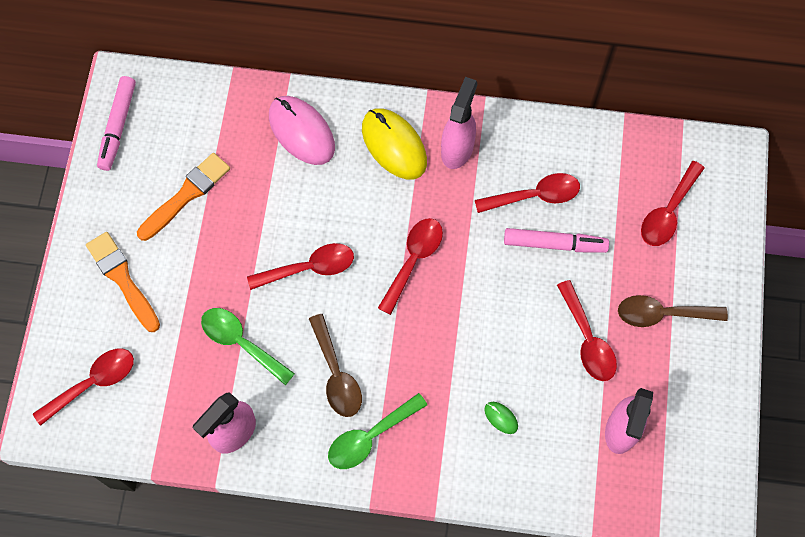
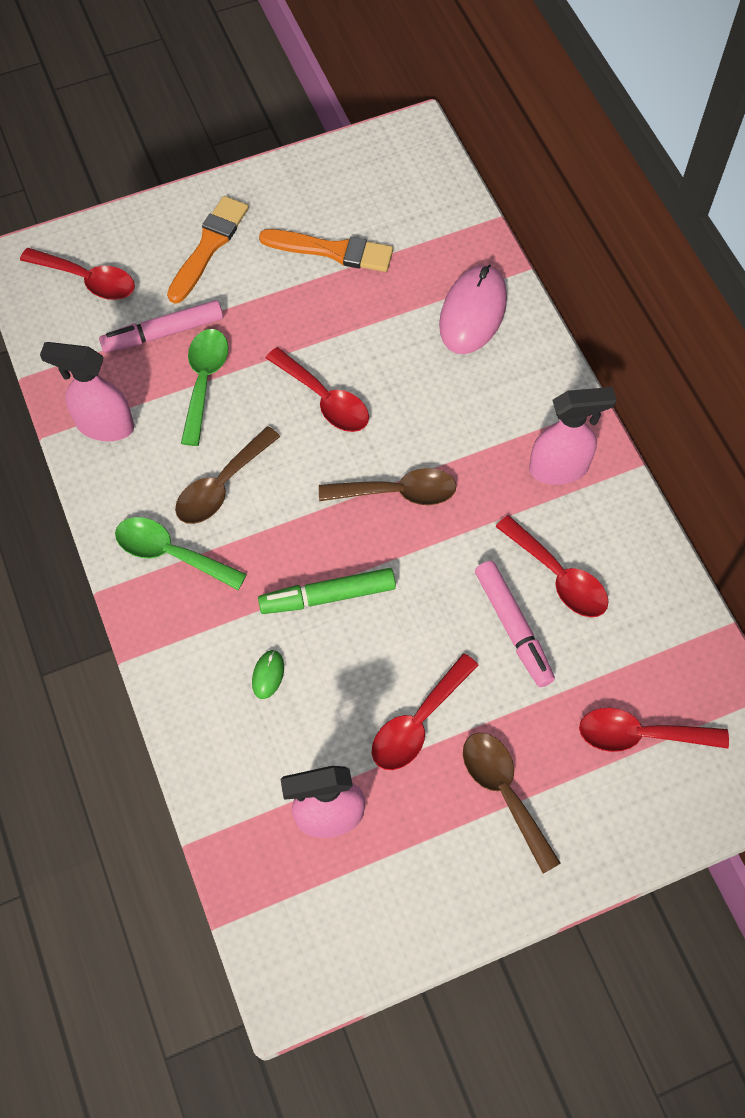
camera: 60 degrees right, 5 degrees down
pink marker [97,76,136,171] -> pink marker moved to [99,300,223,353]
yellow mouse [362,108,427,180] -> none
red spoon [378,218,443,315] -> brown spoon [319,468,456,505]
none -> green marker [258,568,396,614]

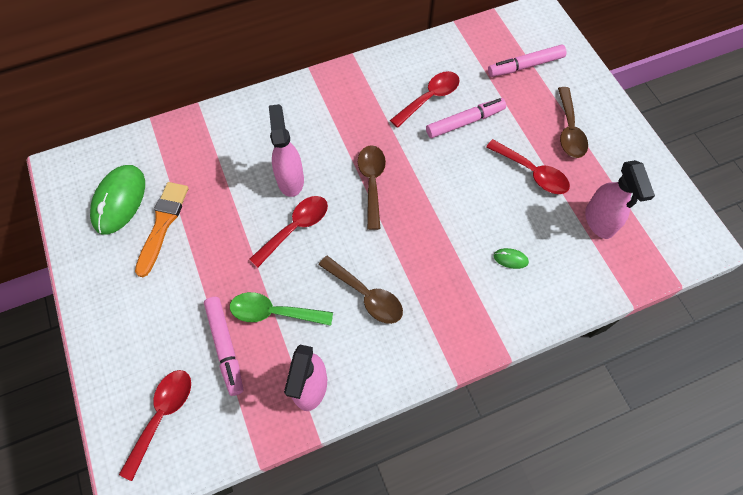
camera: 90 degrees left, 0 degrees up
green spoon [115,517,247,590] -> none
orange brush [167,196,249,304] -> none
green marker [258,568,396,614] -> none
pink mouse [439,265,507,354] -> none
brown spoon [463,733,561,874] -> brown spoon turned 60 degrees counterclockwise [558,87,588,158]
pink spray bottle [529,387,617,485] -> pink spray bottle moved to [269,104,304,197]
red spoon [579,708,729,752] -> pink marker [488,45,566,77]
none -> green mouse [90,165,145,235]

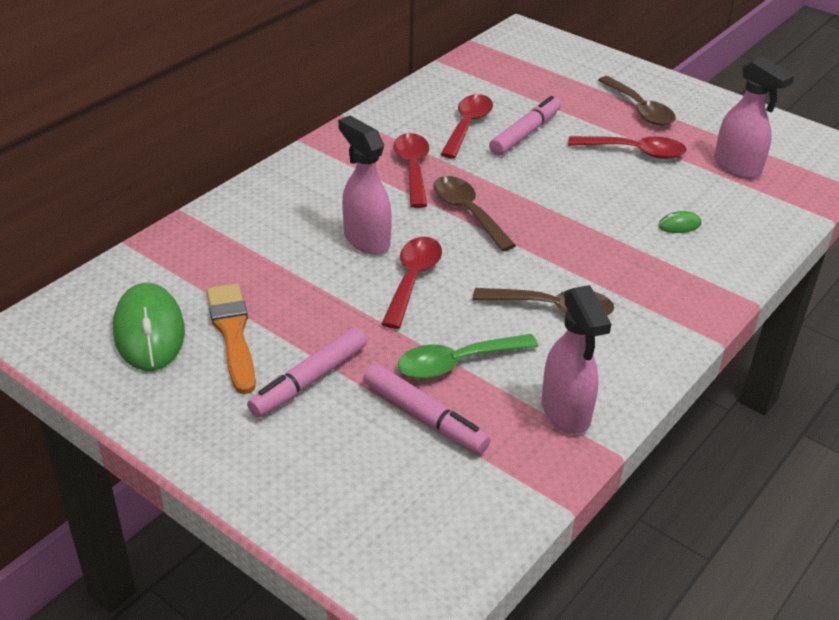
camera: 30 degrees left, 25 degrees down
red spoon [119,370,191,481] -> red spoon moved to [394,133,429,208]
pink marker [488,45,566,77] -> pink marker moved to [247,327,367,418]

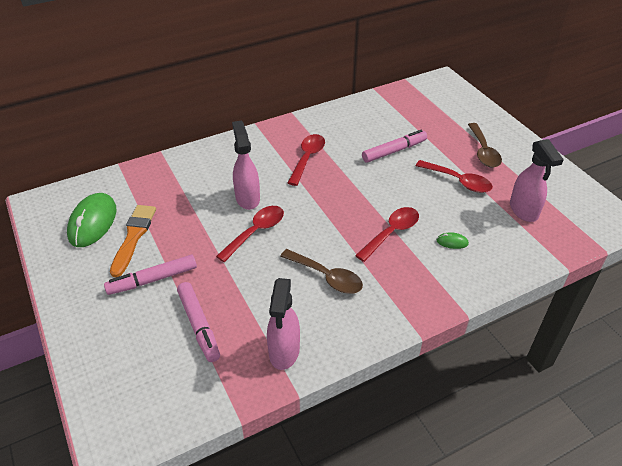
camera: 25 degrees right, 5 degrees up
green spoon [397,334,539,379] -> none
brown spoon [433,176,516,252] -> none
red spoon [440,94,493,159] -> red spoon moved to [355,207,419,262]

